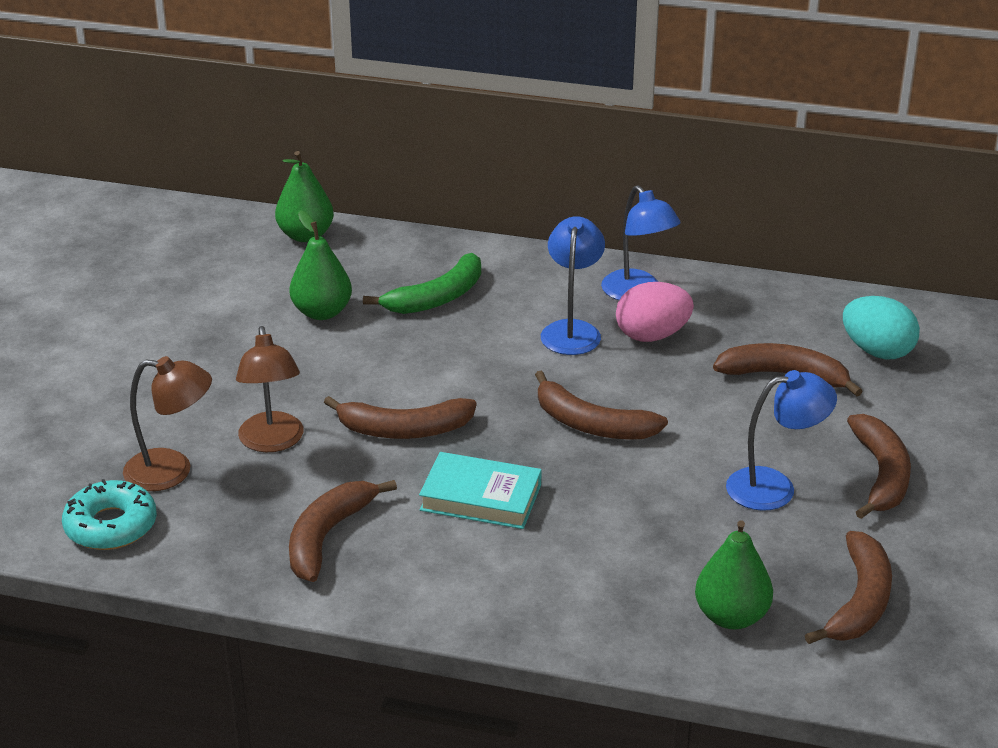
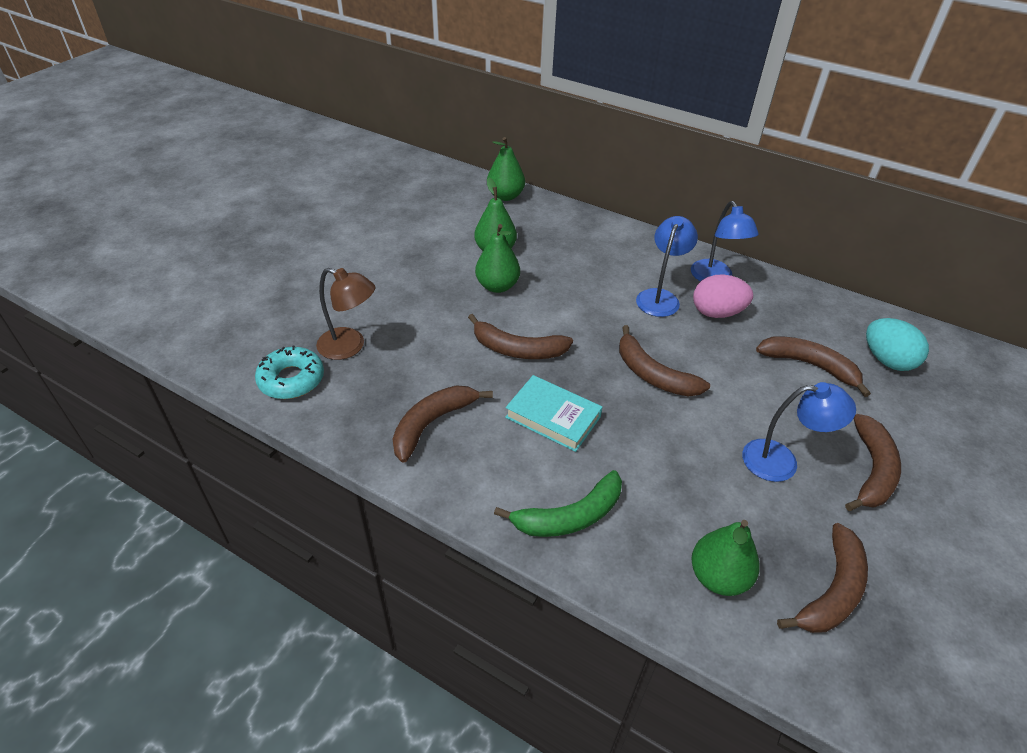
camera: 15 degrees right, 10 degrees up
brown lamp [236,326,304,452] -> none
green banana [363,253,481,314] -> green banana moved to [494,470,622,537]
none -> green pear [475,224,520,293]

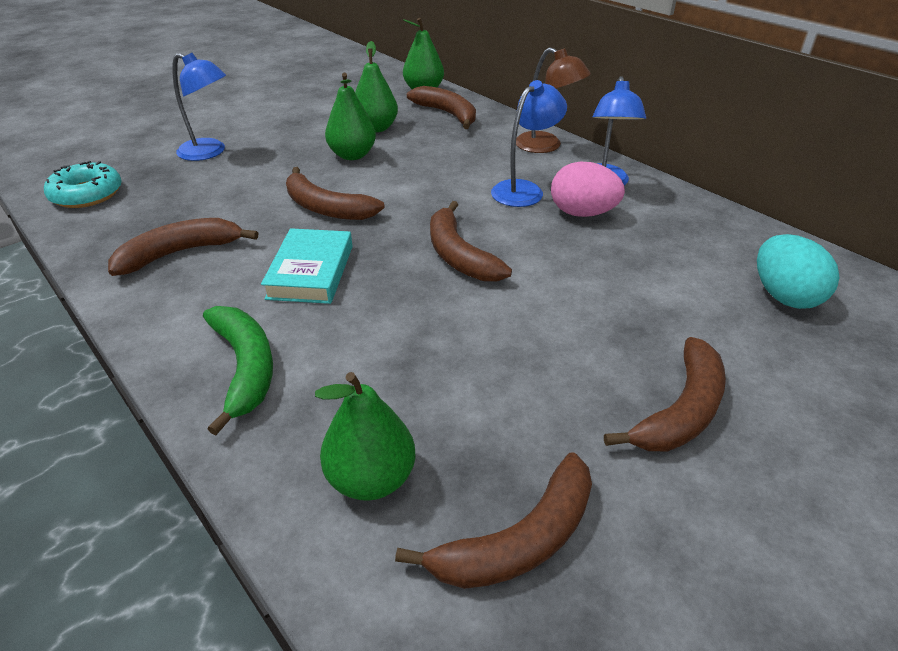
camera: 20 degrees right, 5 degrees down
brown lamp [316,268,375,360] -> brown lamp moved to [516,47,591,153]
green banana [494,470,622,537] -> green banana turned 105 degrees counterclockwise [203,306,273,435]
turquoise book [505,375,602,452] -> turquoise book turned 45 degrees clockwise [261,228,353,304]
blue lamp [742,382,856,482] -> blue lamp moved to [172,53,226,161]
brown banana [756,337,871,397] -> brown banana moved to [407,86,476,129]

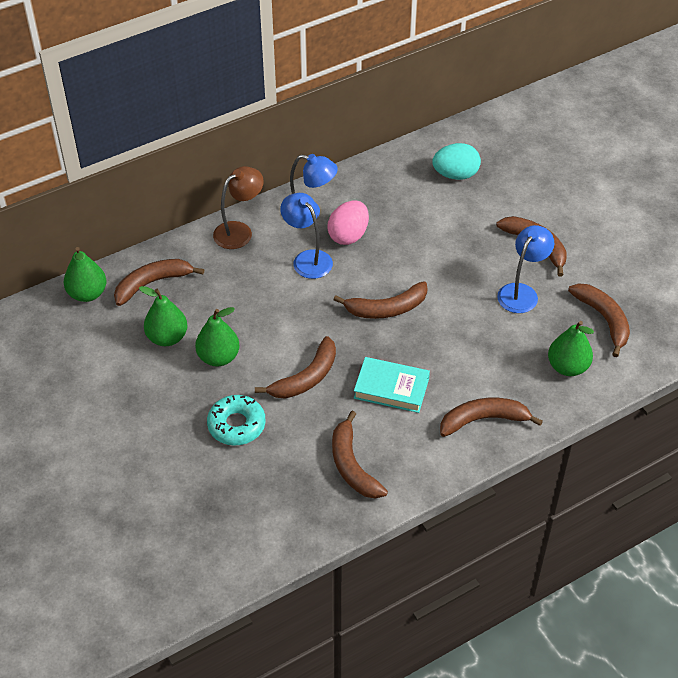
camera: 80 degrees left, 10 degrees up
turquoise donut [44,161,122,208] -> turquoise donut moved to [207,395,266,445]
blue lamp [172,53,226,161] -> blue lamp moved to [497,225,554,313]
green banana [203,306,273,435] -> brown banana [440,398,543,437]

